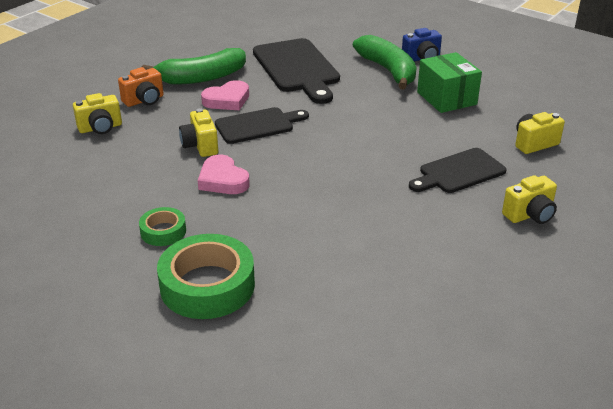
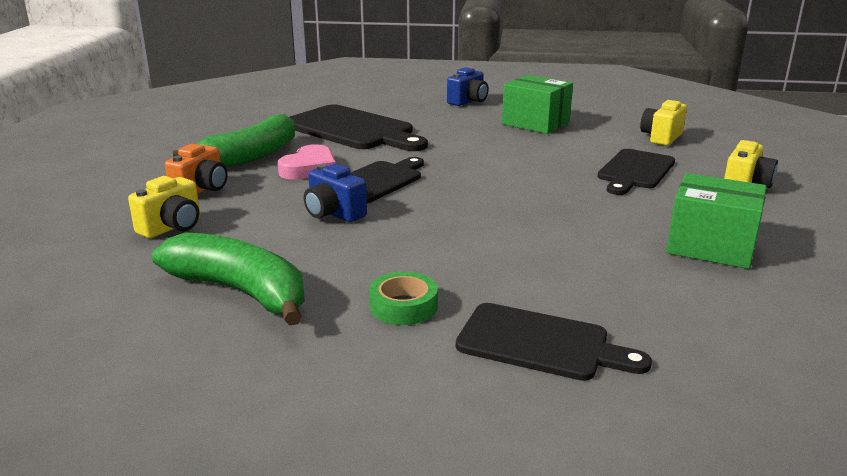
camera: 30 degrees left, 10 degrees down
green tape [157,234,255,319] -> black cutting board [456,303,652,381]
yellow camera [179,108,218,157] -> blue camera [304,164,367,222]
pink heart [198,155,250,194] -> none
green banana [353,35,417,90] -> green banana moved to [152,232,305,326]
none -> green box [666,173,766,269]

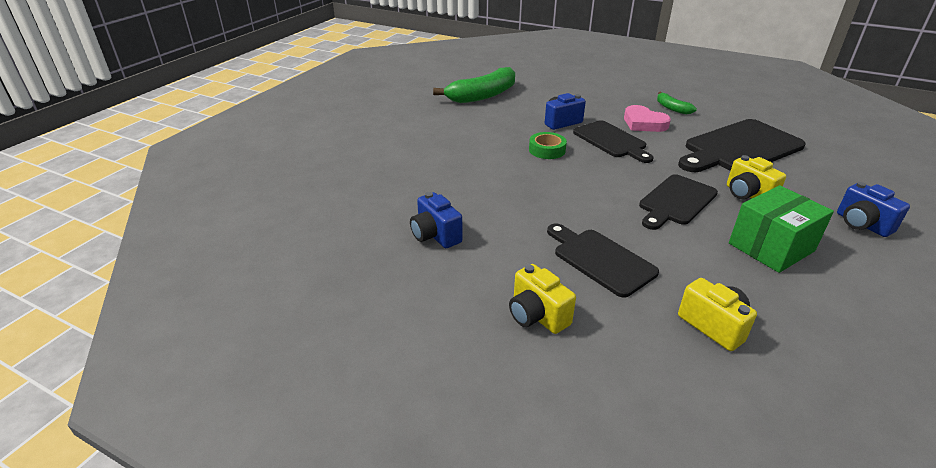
camera: 110 degrees right, 10 degrees up
yellow camera [128,176,200,238] -> yellow camera moved to [727,155,786,199]
orange camera [165,144,227,194] -> none
green banana [173,114,295,168] -> green banana [657,92,697,114], size x0.50
green tape [369,272,438,325] -> green tape moved to [529,132,567,159]
black cutting board [456,303,652,381] -> black cutting board moved to [639,174,718,230]
green box [666,173,766,269] -> blue camera [410,192,462,248]

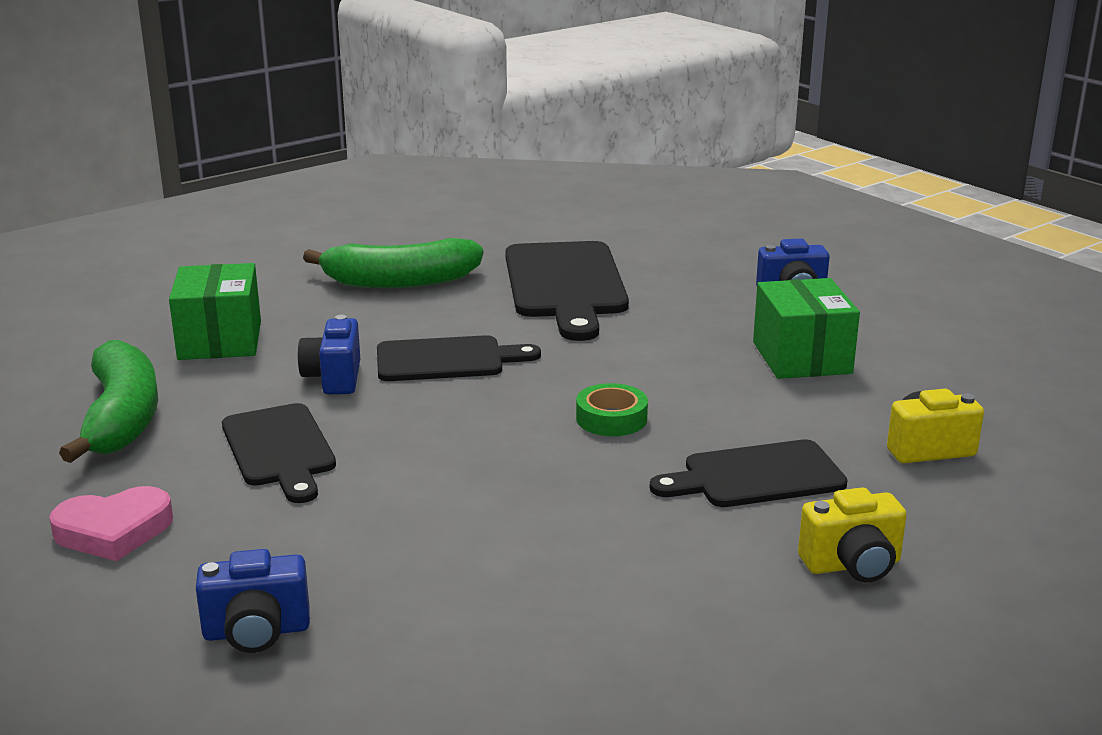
camera: 65 degrees left, 10 degrees down
blue camera [410,192,462,248] -> blue camera moved to [196,549,310,653]
green tape [529,132,567,159] -> green tape moved to [576,383,648,436]
pink heart [624,105,671,132] -> pink heart moved to [49,486,173,561]
black cutting board [639,174,718,230] -> black cutting board moved to [222,403,336,503]
green banana [657,92,697,114] -> green banana [303,238,483,288], size x2.01
yellow camera [727,155,786,199] -> none
none -> green box [169,263,261,360]

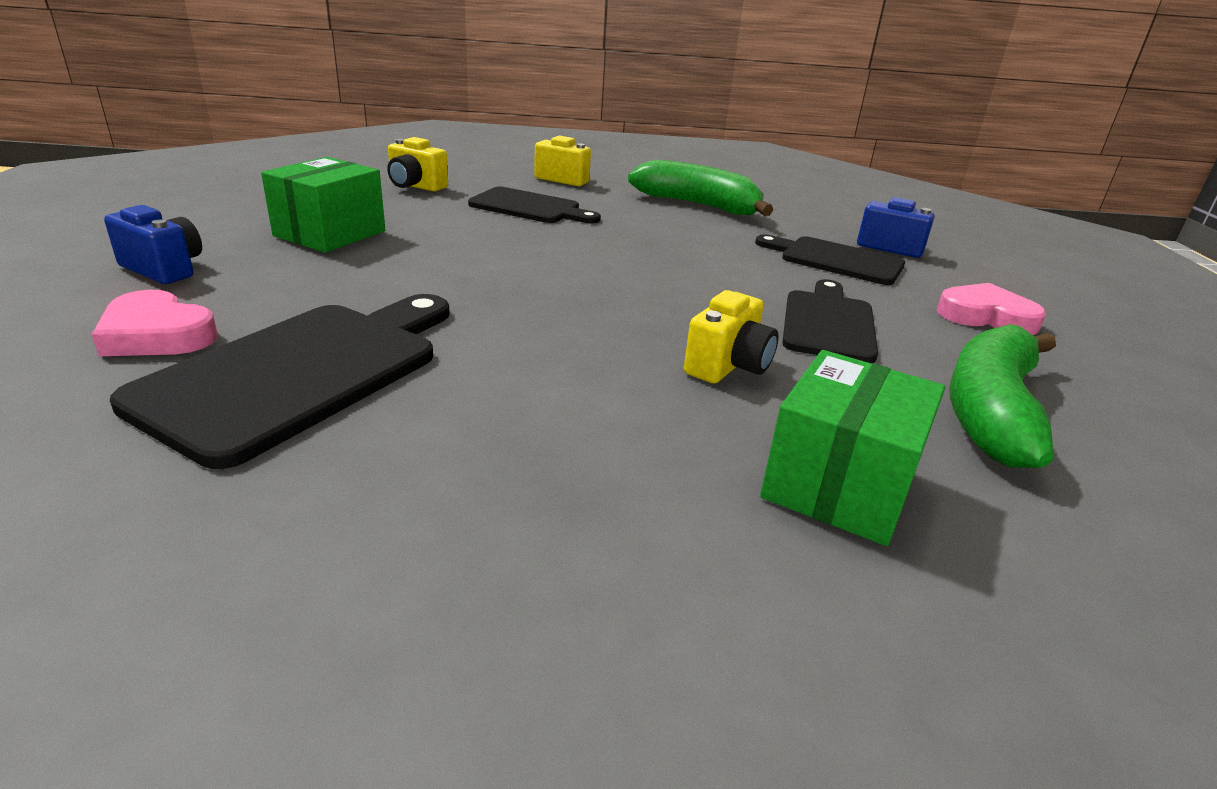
camera: 145 degrees left, 5 degrees up
blue camera [297,315,360,394] -> yellow camera [684,290,778,383]
green banana [303,238,483,288] -> green banana moved to [628,160,773,216]
black cutting board [377,335,541,381] -> black cutting board moved to [755,234,905,285]
green tape [576,383,648,436] -> none
none -> pink heart [92,290,218,356]

